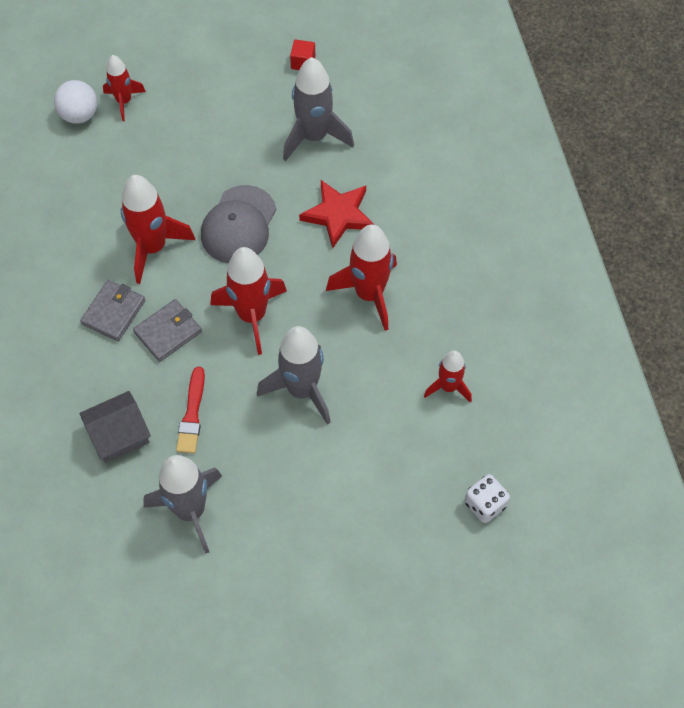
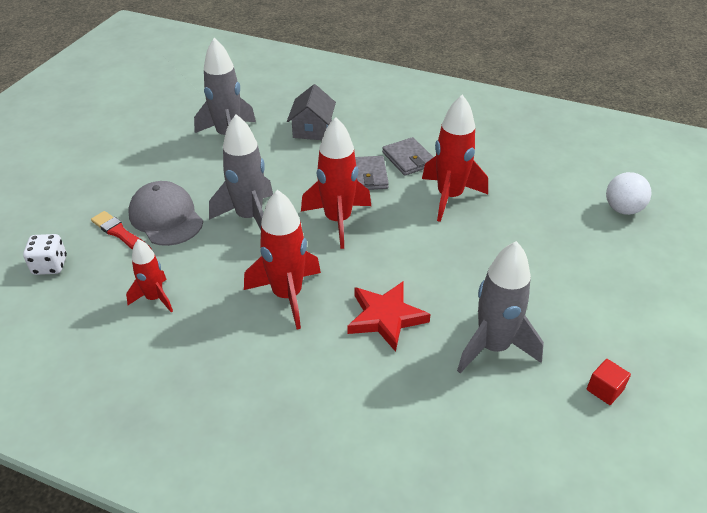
camera: 125 degrees right, 20 degrees down
red rocket [103,55,146,121] -> none
red brush [176,366,205,454] -> red brush moved to [91,211,152,250]
grey cap [201,185,276,263] -> grey cap moved to [129,181,203,246]

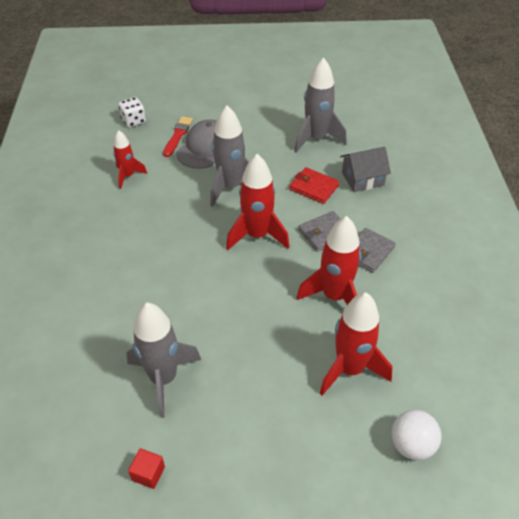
camera: 65 degrees right, 5 degrees up
red rocket [244,190,321,329] -> red rocket moved to [319,293,392,396]
red star [347,281,431,352] -> none
none -> red wallet [289,167,339,204]

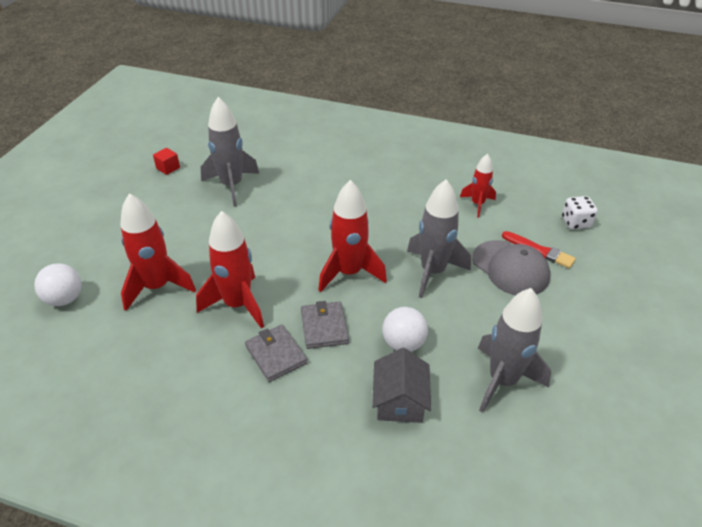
camera: 110 degrees right, 5 degrees down
red wallet [289,167,339,204] -> white ball [382,307,428,352]

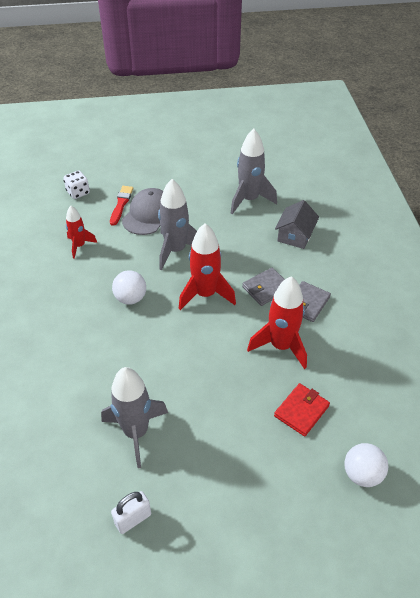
camera: 115 degrees left, 5 degrees up
red rocket [120,193,196,311] -> red wallet [274,383,330,437]
red cube [153,148,180,175] -> white padlock [111,491,151,534]
grey house [372,348,431,423] -> grey house turned 45 degrees counterclockwise [275,200,319,249]
white ball [382,307,428,352] -> white ball moved to [112,270,146,305]

